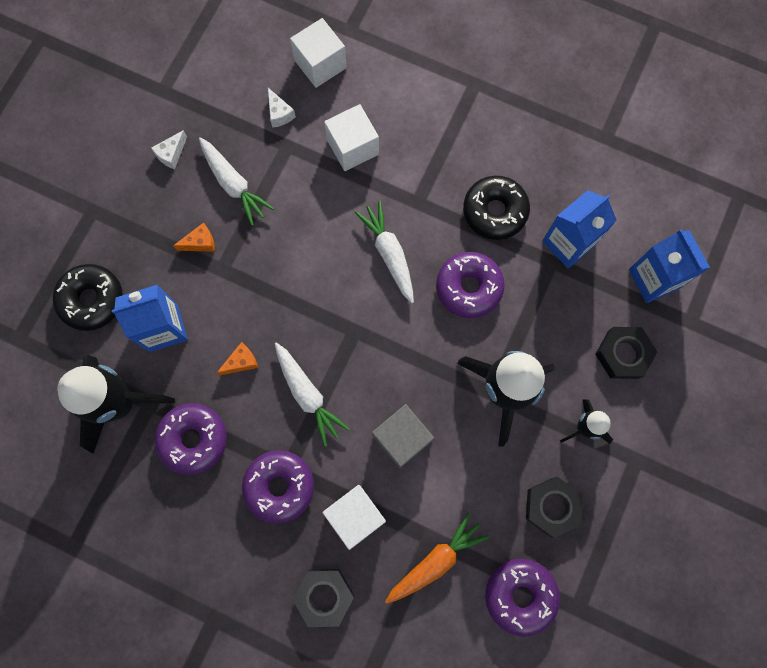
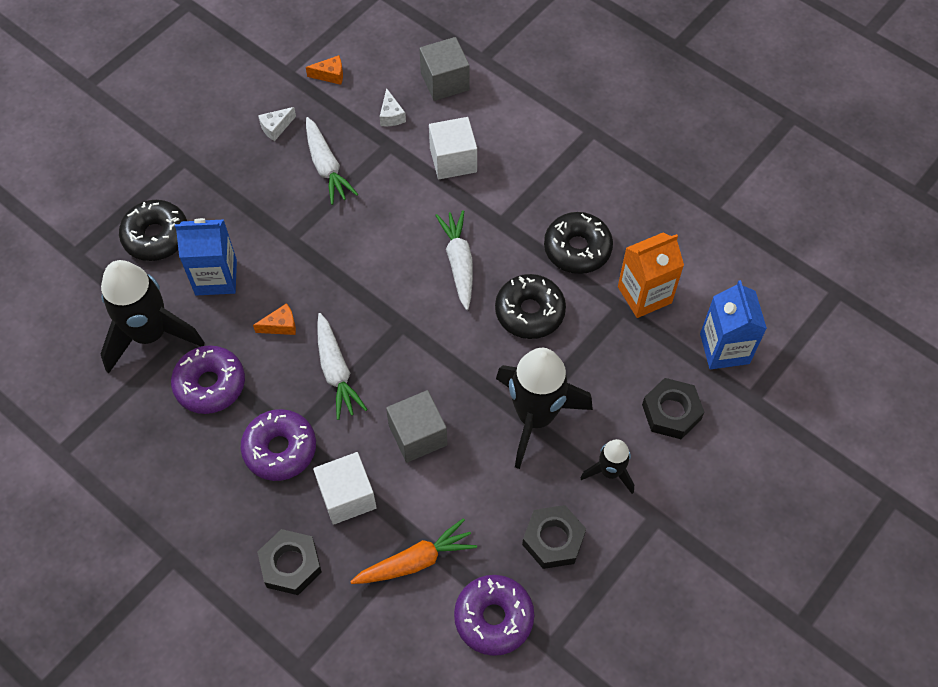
camera: 15 degrees right, 15 degrees down
orange cheese [173,222,215,252] -> orange cheese moved to [306,55,343,85]
white cube [290,18,347,88] -> grey cube [419,37,470,101]
purple donut [436,252,505,318] -> black donut [495,274,566,339]
blue carton [542,190,617,269] -> orange carton [618,233,684,318]

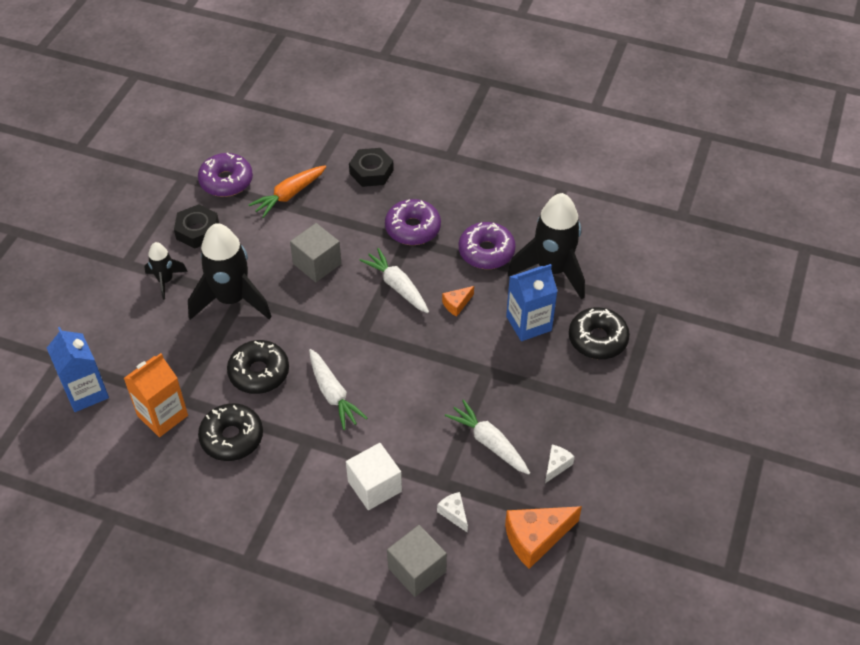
camera: 160 degrees right, 10 degrees down
orange cheese [306,55,343,85] -> orange cheese [505,506,582,569], size x1.95
white cube [313,452,377,525] -> none
black nut [642,378,704,439] -> none

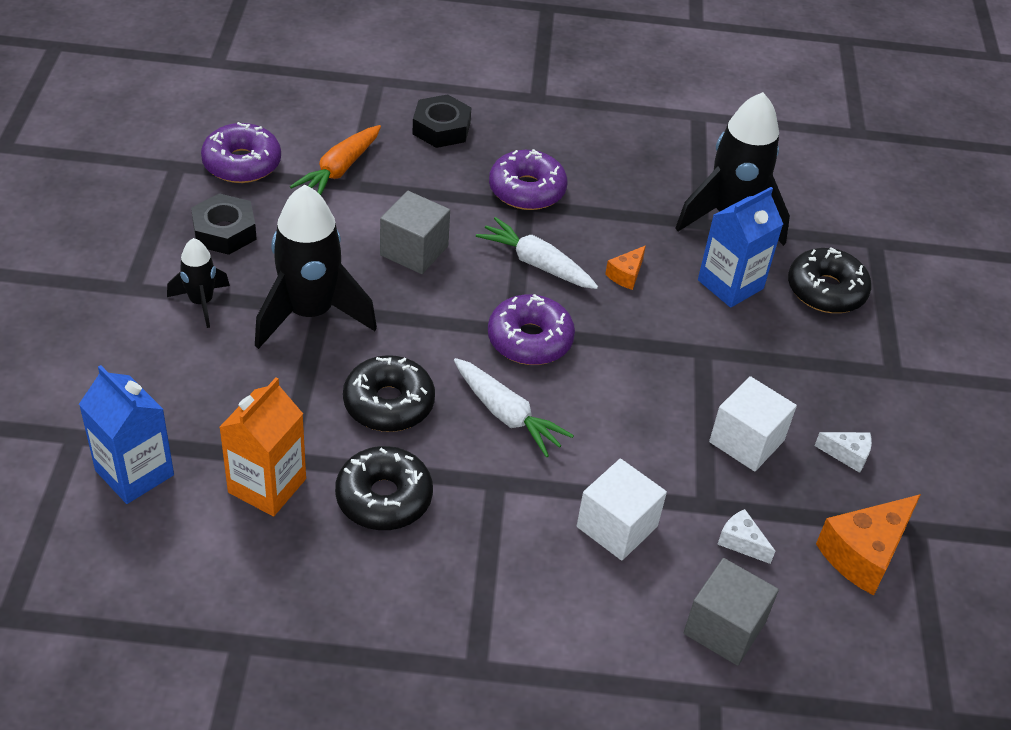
camera: 20 degrees left, 5 degrees down
white carrot [445,399,530,475] -> white cube [709,376,797,472]
purple donut [459,222,516,269] -> purple donut moved to [488,294,575,365]
white cheese [545,445,575,483] -> white cheese turned 90 degrees clockwise [814,432,872,473]

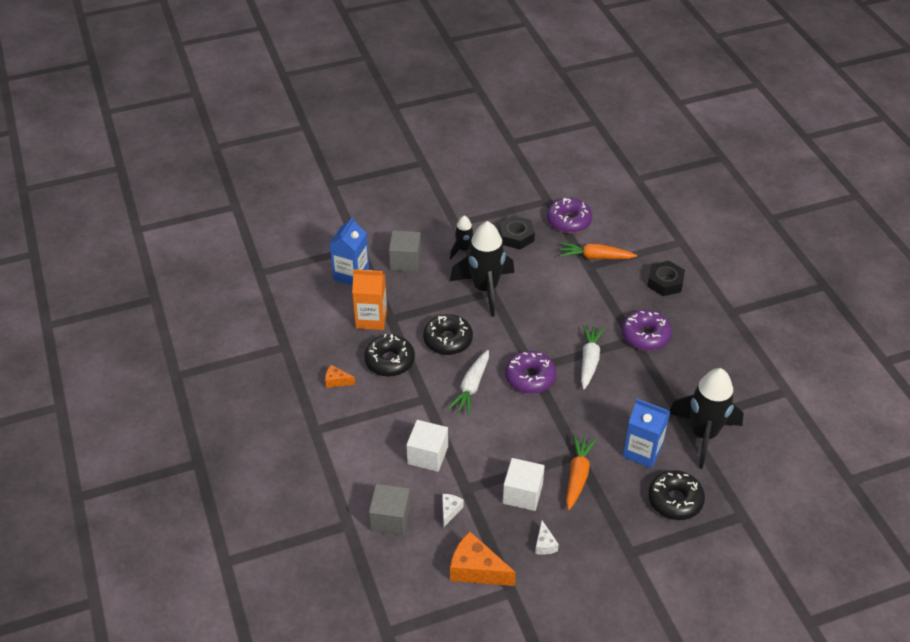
camera: 70 degrees right, 0 degrees up
grey cube [380,191,450,274] -> grey cube moved to [389,230,421,272]
orange cheese [605,245,646,290] -> orange cheese moved to [325,365,355,388]
none -> orange carrot [566,435,597,510]

